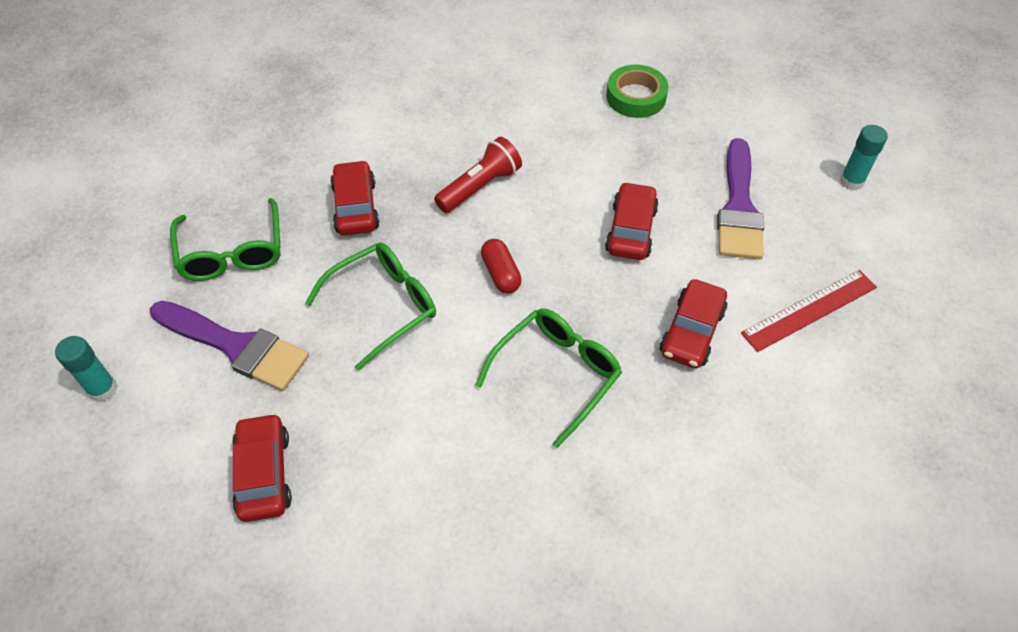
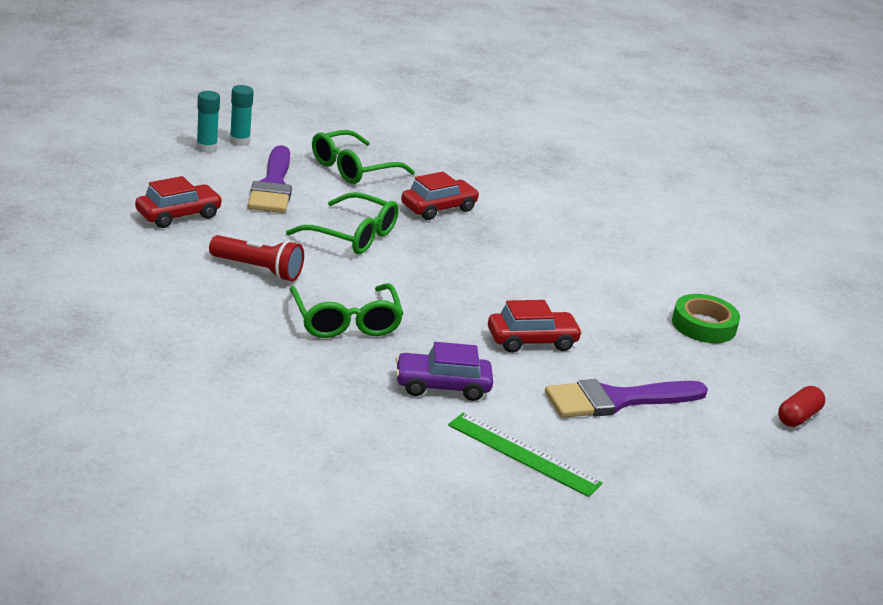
camera: 60 degrees right, 25 degrees down
red flashlight [434,137,522,213] -> red flashlight moved to [209,235,304,281]
green glasses [476,308,622,448] -> green glasses turned 60 degrees clockwise [290,283,404,338]
red capsule [481,239,522,294] -> red capsule moved to [778,386,825,427]
red car [660,279,728,368] -> purple car [396,342,493,401]
red ruler [741,270,877,352] -> green ruler [448,413,603,497]
turquoise glue stick [840,125,888,190] -> turquoise glue stick moved to [230,85,254,146]

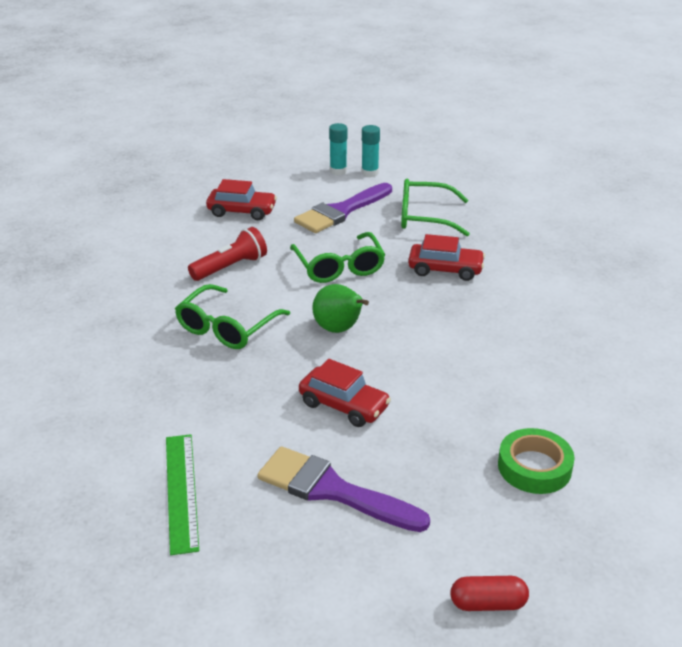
camera: 50 degrees right, 5 degrees up
red flashlight [209,235,304,281] -> red flashlight turned 105 degrees counterclockwise [188,227,267,281]
purple car [396,342,493,401] -> none
none -> green pear [312,284,369,333]

